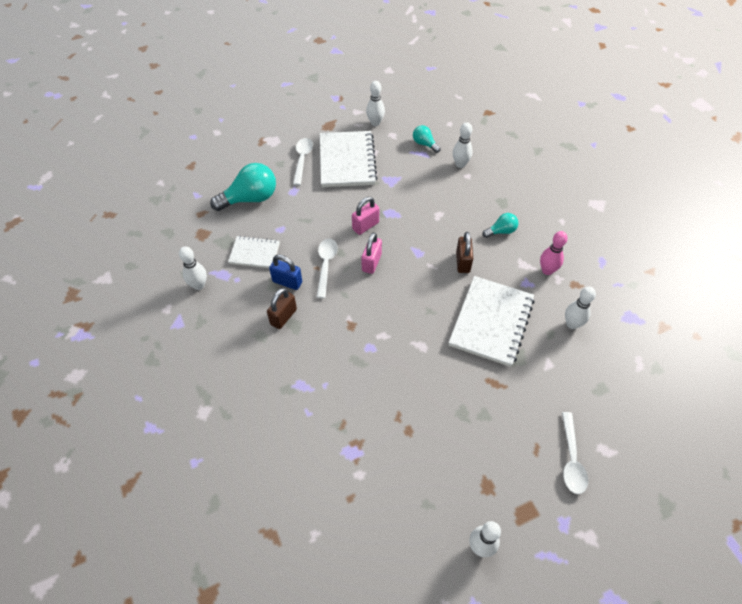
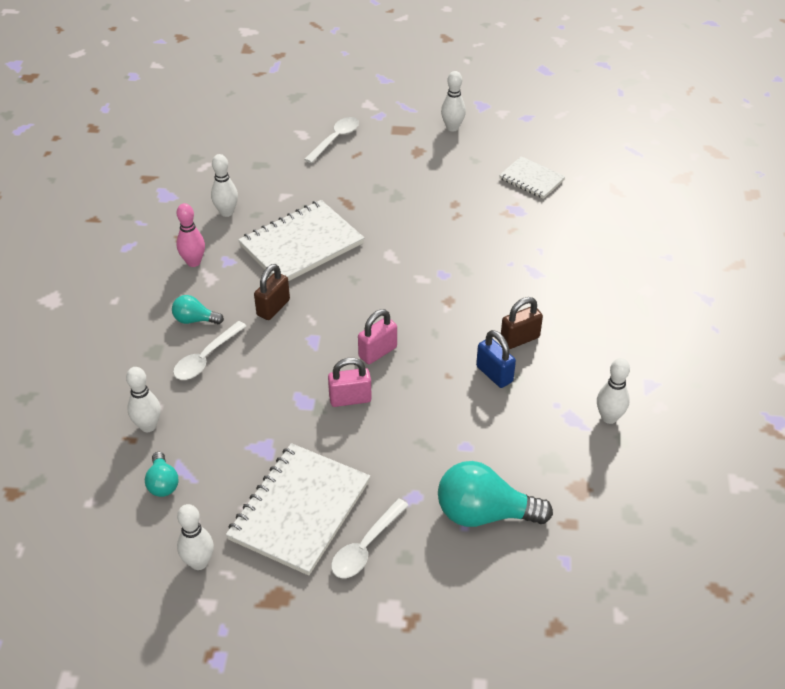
camera: 150 degrees left, 10 degrees down
white notebook [228,236,280,268] -> white notebook moved to [499,156,566,199]
white spoon [316,238,338,298] -> white spoon moved to [173,321,246,380]

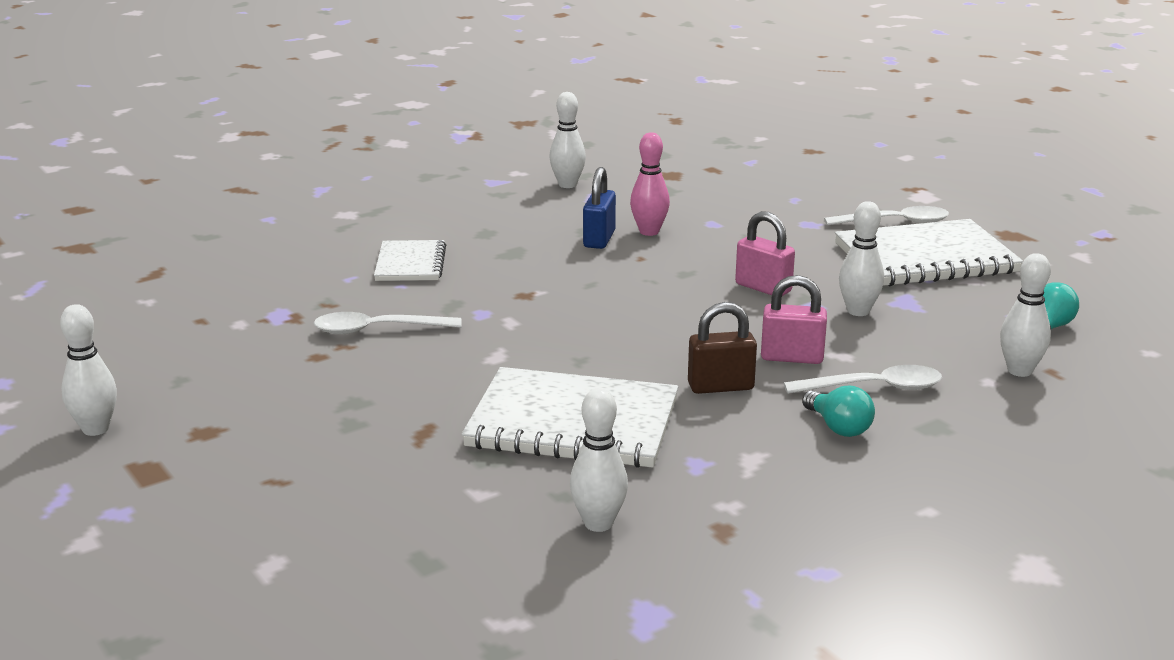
camera: 130 degrees left, 20 degrees down
pink bowling pin [176,203,205,267] -> pink bowling pin moved to [630,132,670,236]
white bowling pin [177,504,214,570] -> white bowling pin moved to [839,201,884,316]
white spoon [304,117,359,163] -> white spoon moved to [314,312,461,334]
pink padlock [358,309,397,364] -> pink padlock moved to [761,275,827,364]
turquoise light bulb [438,461,553,527] -> none
white notebook [499,156,566,199] -> white notebook moved to [374,240,446,281]
brown padlock [501,297,543,349] -> none

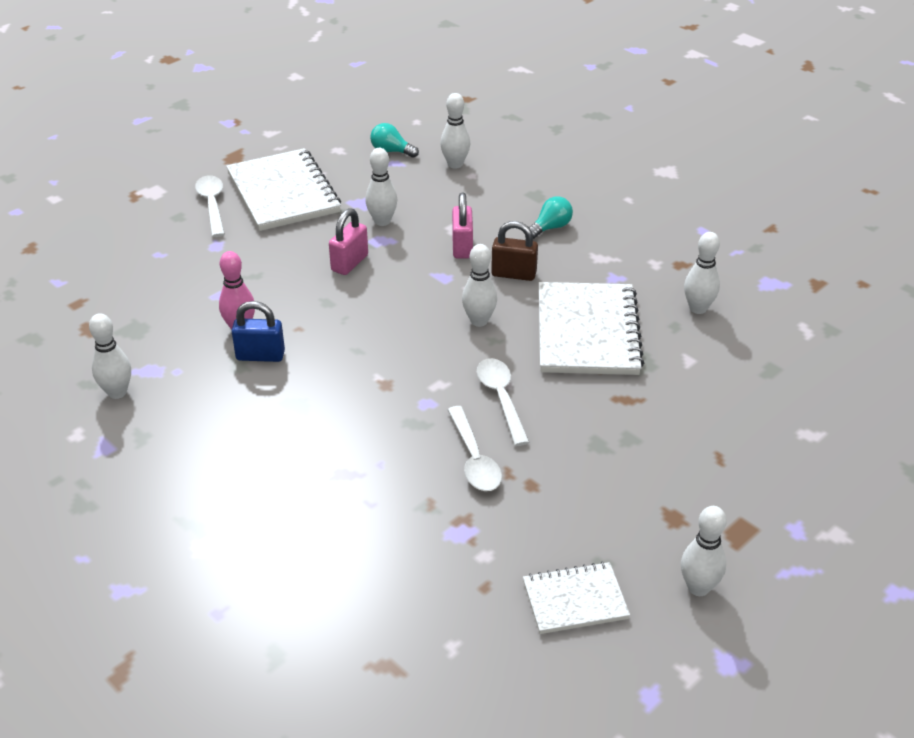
camera: 100 degrees left, 15 degrees up
white notebook [374,240,446,281] -> white notebook moved to [523,562,630,634]
brown padlock [688,302,757,394] -> brown padlock turned 60 degrees counterclockwise [491,221,538,281]
white spoon [784,365,942,394] -> white spoon moved to [477,358,529,446]
none -> white bowling pin [462,244,497,327]

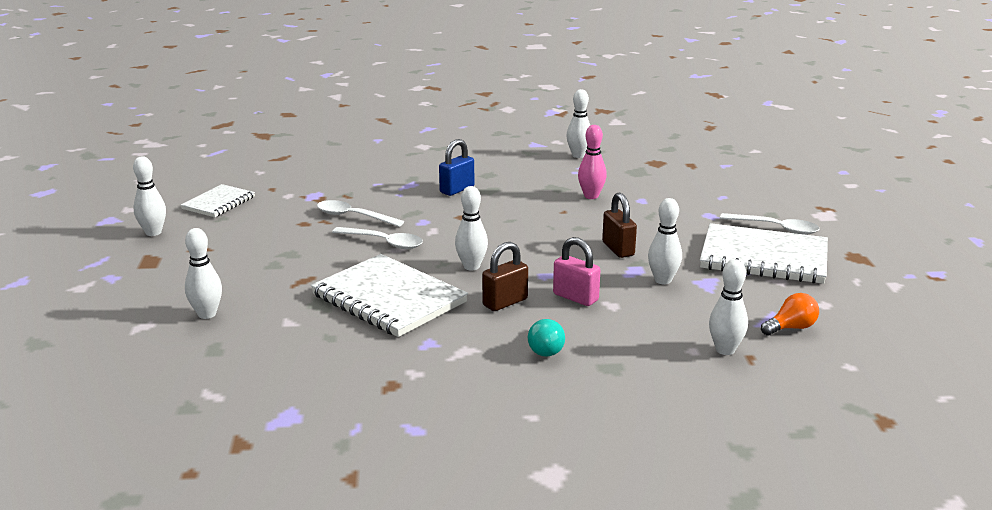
camera: 130 degrees right, 15 degrees down
blue padlock [232,301,285,362] -> blue padlock moved to [439,139,474,196]
pink padlock [329,208,368,275] -> brown padlock [602,193,637,258]
turquoise light bulb [370,123,419,158] -> orange light bulb [761,293,819,336]
white bowling pin [684,232,720,314] -> white bowling pin moved to [185,228,222,319]

